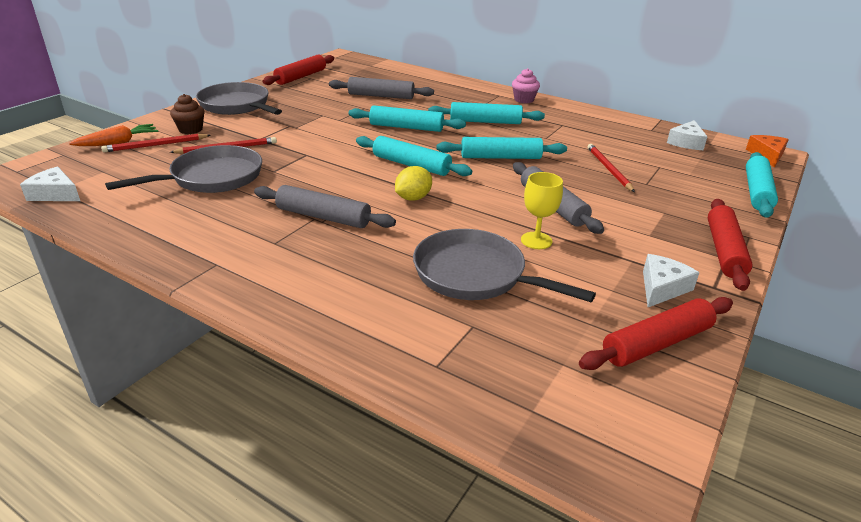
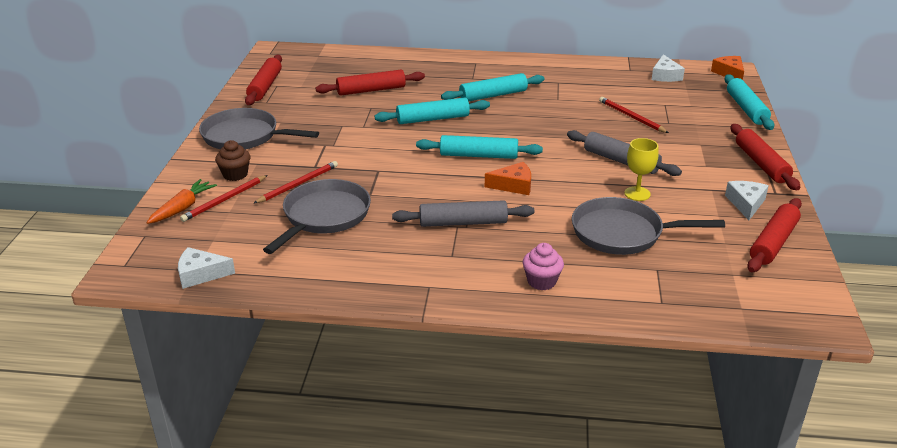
camera: 25 degrees left, 0 degrees up
grey rolling pin [329,77,434,99] -> red rolling pin [316,70,425,96]
yellow lemon [395,166,432,201] -> orange cheese [485,162,531,195]
turquoise rolling pin [437,137,567,159] -> none
pink cupcake [512,68,540,103] -> pink cupcake moved to [523,243,564,290]

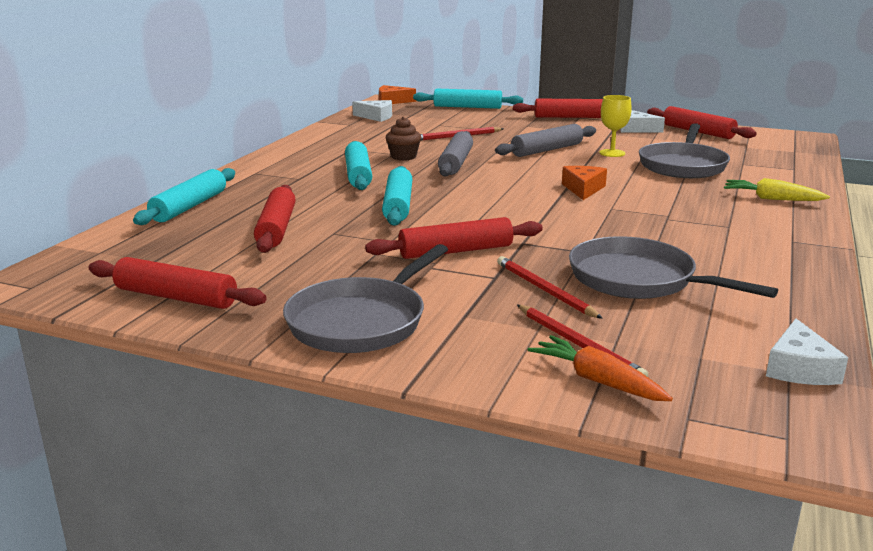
camera: 75 degrees left, 10 degrees down
brown cupcake [215,140,250,181] -> brown cupcake moved to [386,117,421,161]
grey rolling pin [392,200,534,227] -> grey rolling pin moved to [438,131,473,177]
turquoise rolling pin [416,135,543,159] -> turquoise rolling pin moved to [133,168,235,225]
pink cupcake [523,243,564,290] -> yellow carrot [724,178,830,201]
none -> red rolling pin [365,217,543,259]

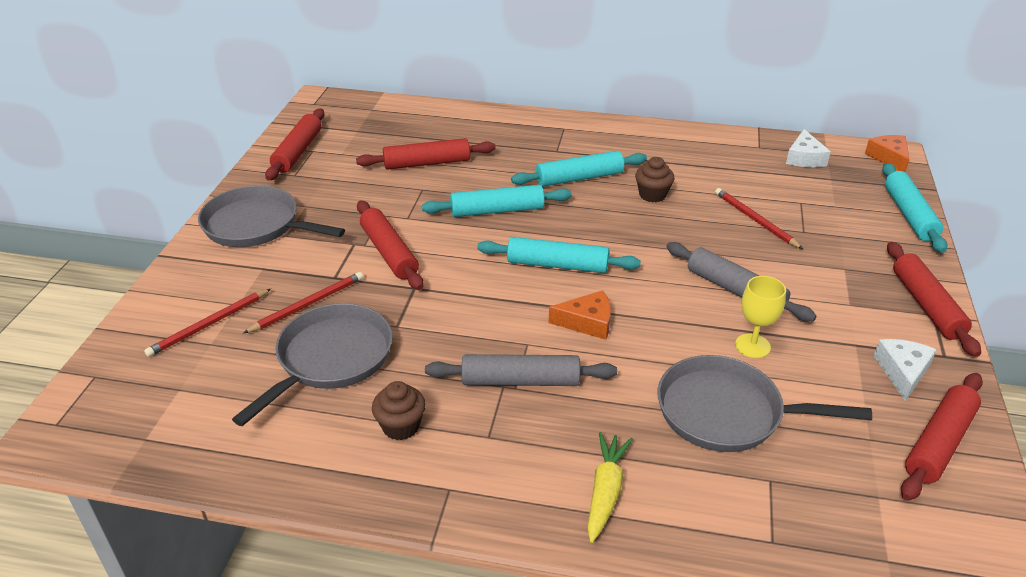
camera: 80 degrees right, 15 degrees up
turquoise rolling pin [133,168,235,225] -> turquoise rolling pin moved to [477,237,641,273]
grey rolling pin [438,131,473,177] -> grey rolling pin moved to [425,354,617,386]
orange carrot [528,335,673,401] -> none
white cheese [766,318,848,385] -> none
none -> brown cupcake [372,381,426,440]

